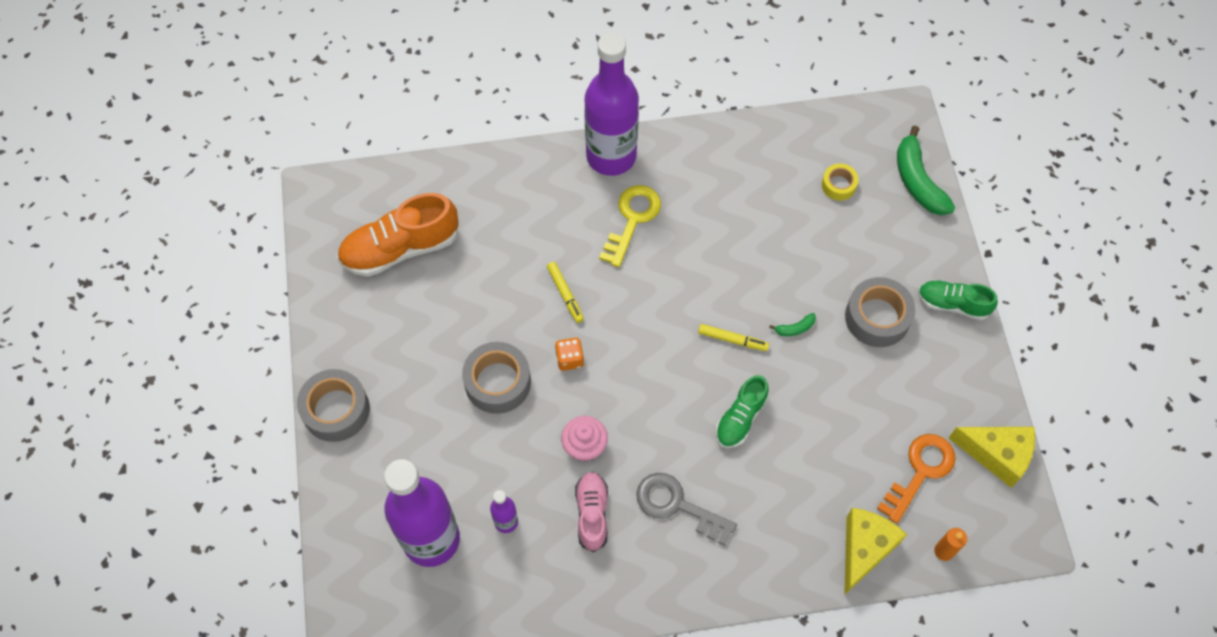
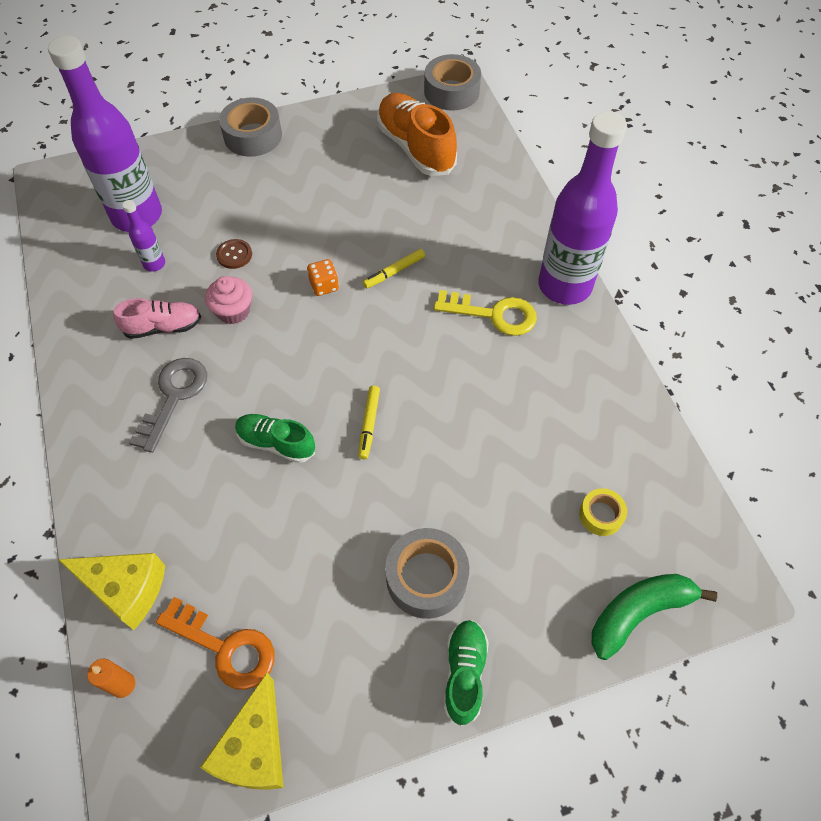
camera: 80 degrees right, 5 degrees down
grey tape [462,342,531,414] -> grey tape moved to [424,54,481,111]
green banana [769,313,816,336] -> none
none -> brown button [216,239,252,269]

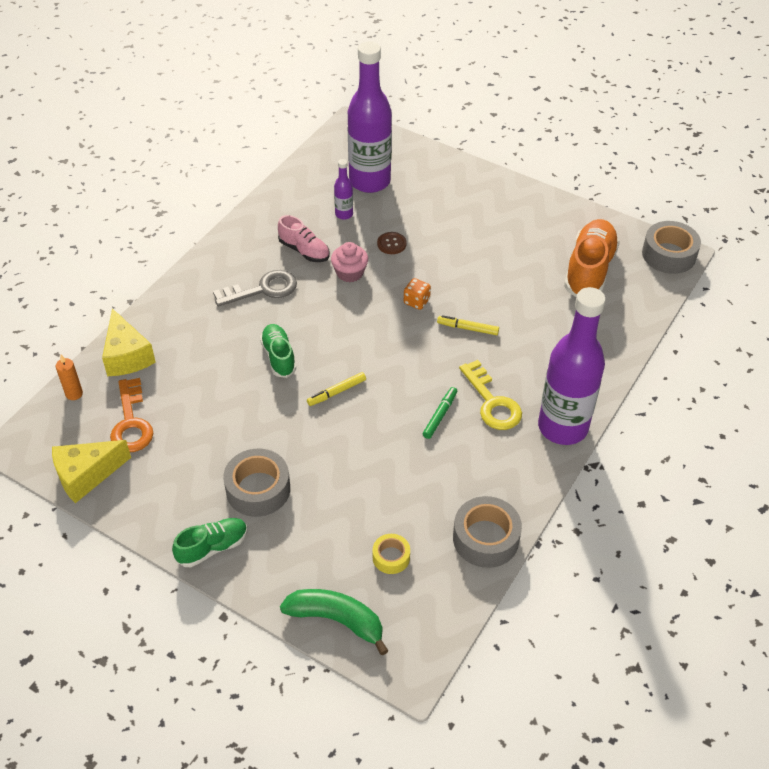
camera: 50 degrees right, 10 degrees down
grey tape [219,97,282,157] -> grey tape moved to [453,496,522,568]
none -> green marker [423,387,457,439]

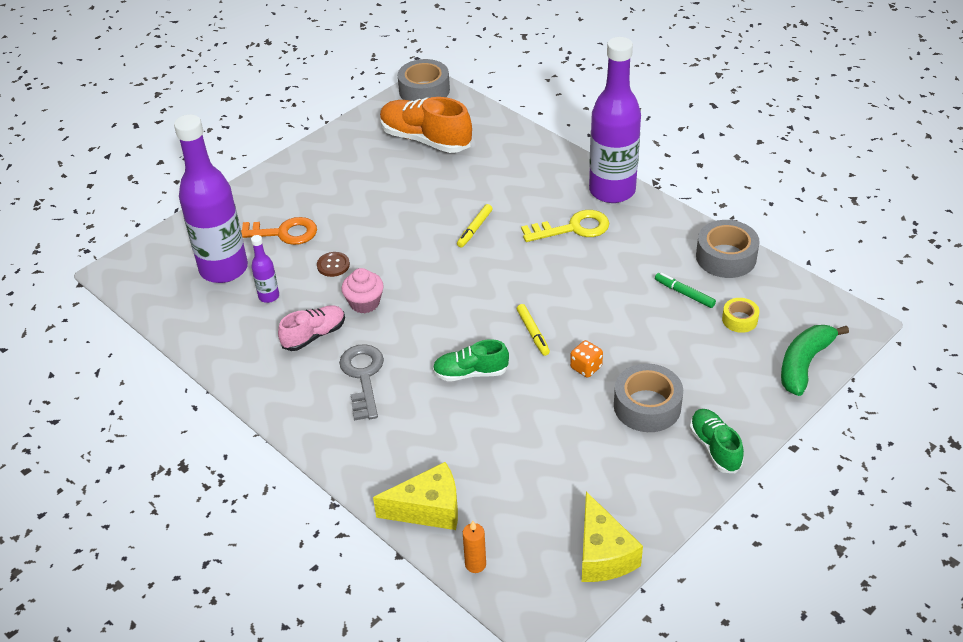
camera: 75 degrees left, 5 degrees down
orange key [110,378,154,452] -> orange key moved to [241,217,317,245]
orange dice [404,278,431,310] -> orange dice moved to [570,340,603,378]
green marker [423,387,457,439] -> green marker moved to [655,273,716,308]

